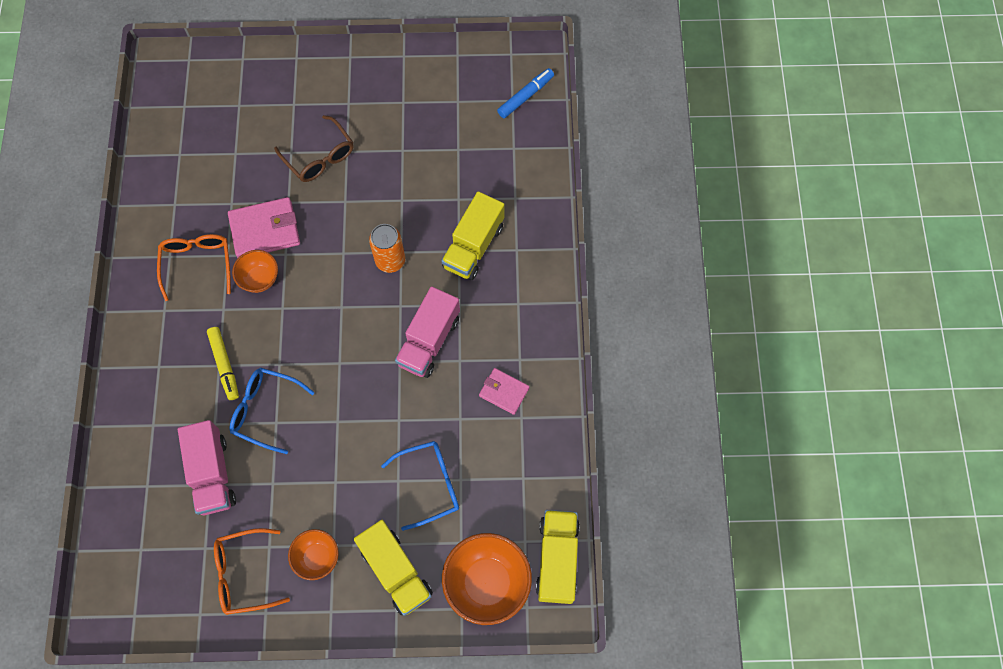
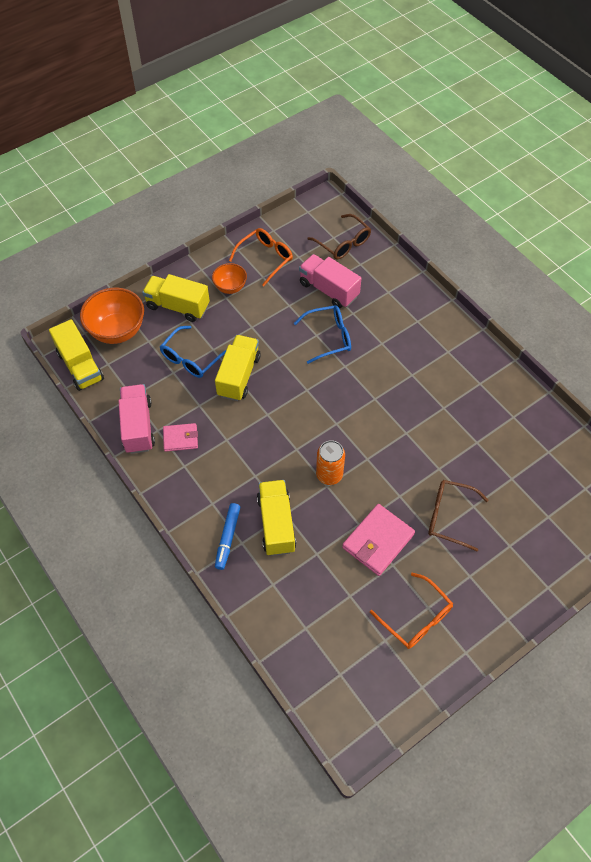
camera: 145 degrees right, 10 degrees down
orange glasses [157,234,231,301] -> orange glasses moved to [370,573,453,649]
yellow marker [207,327,239,400] -> none
pink wallet [228,197,300,258] -> pink wallet moved to [342,504,415,576]
orange bowl [232,250,278,293] -> none
pink truck [395,286,460,378] -> pink truck moved to [118,384,155,454]
blue marker [497,68,554,118] -> blue marker moved to [215,503,241,570]
none -> yellow truck [215,335,261,401]
none -> brown glasses [307,214,371,260]

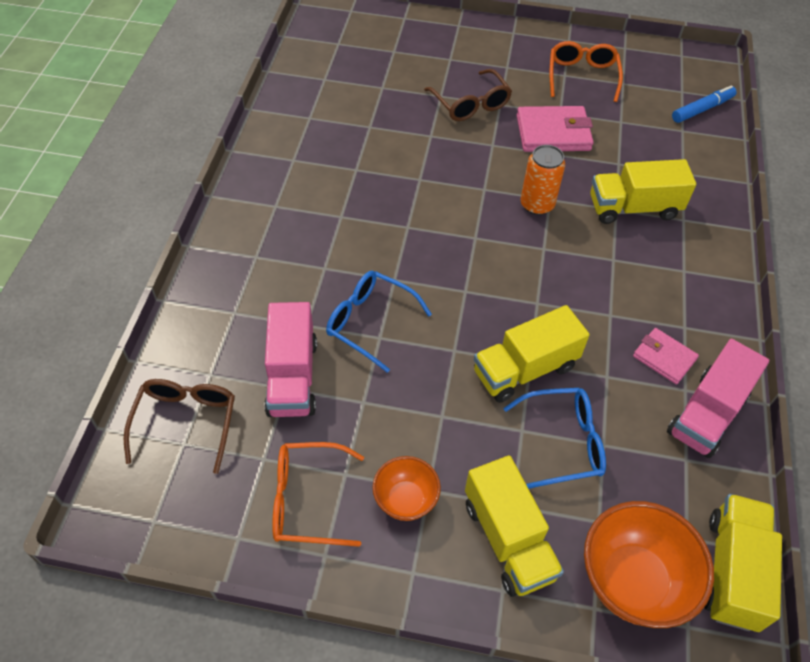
camera: 135 degrees left, 5 degrees down
blue marker [215,503,241,570] -> blue marker moved to [672,85,737,123]
yellow truck [257,480,296,556] -> yellow truck turned 45 degrees clockwise [590,159,696,224]

